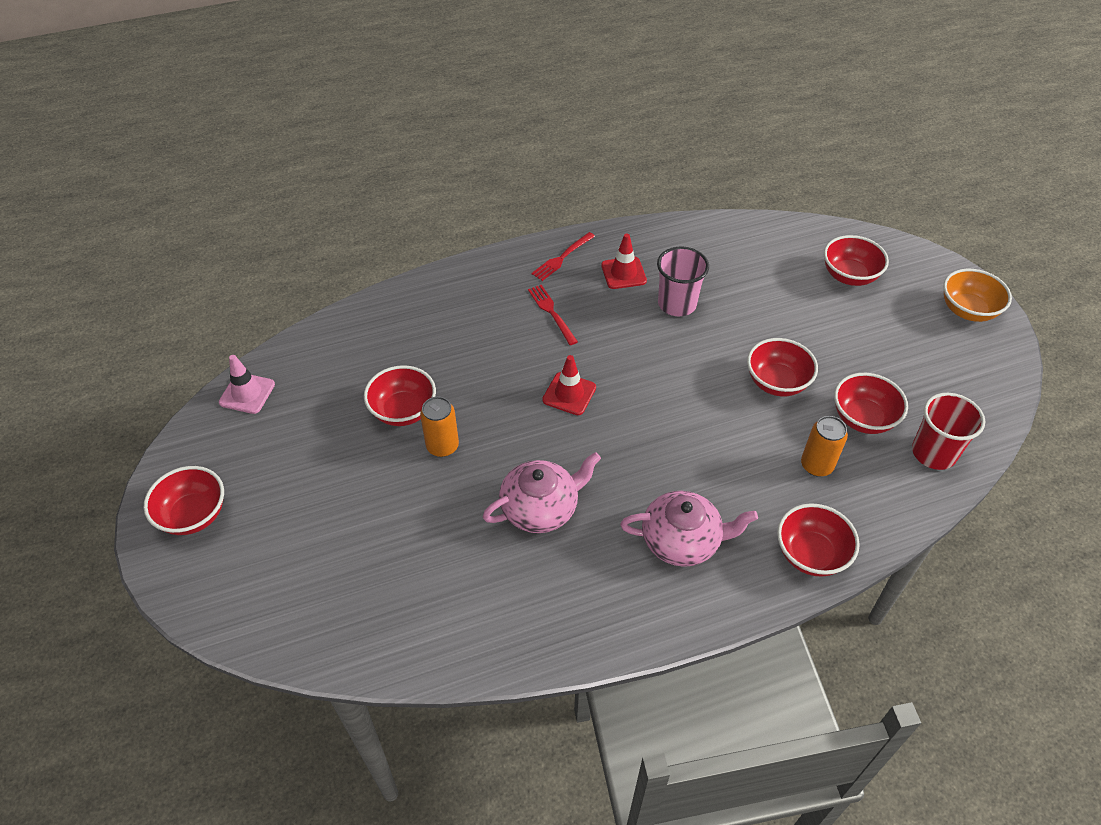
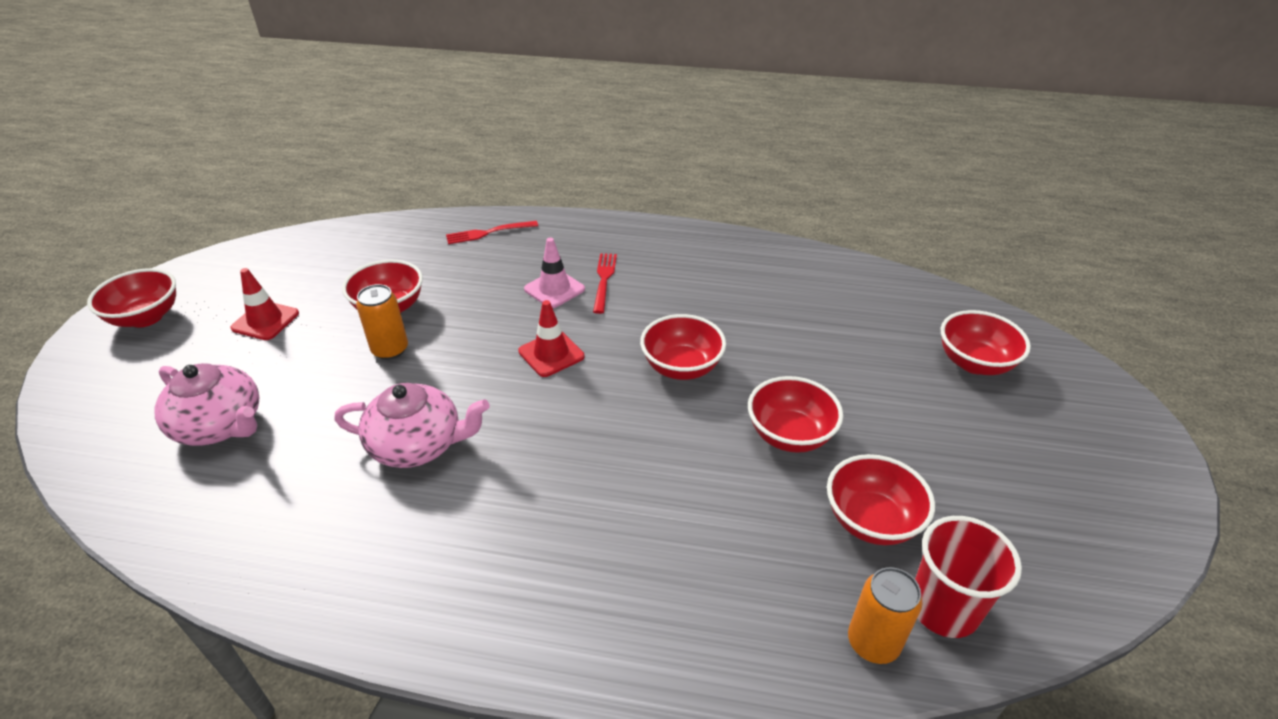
camera: 30 degrees right, 10 degrees down
pink traffic cone [219,355,275,414] -> pink traffic cone moved to [524,238,585,308]
red fork [531,232,595,281] -> red fork moved to [446,221,538,244]
red traffic cone [601,234,647,289] -> red traffic cone moved to [230,268,299,340]
pink teapot [620,491,758,567] -> pink teapot moved to [154,363,259,446]
pink cup [657,246,709,316] -> none
red bowl [777,503,860,577] -> red bowl moved to [640,314,726,380]
orange can [801,416,848,477] -> orange can moved to [848,567,923,664]
orange bowl [943,269,1012,322] -> none

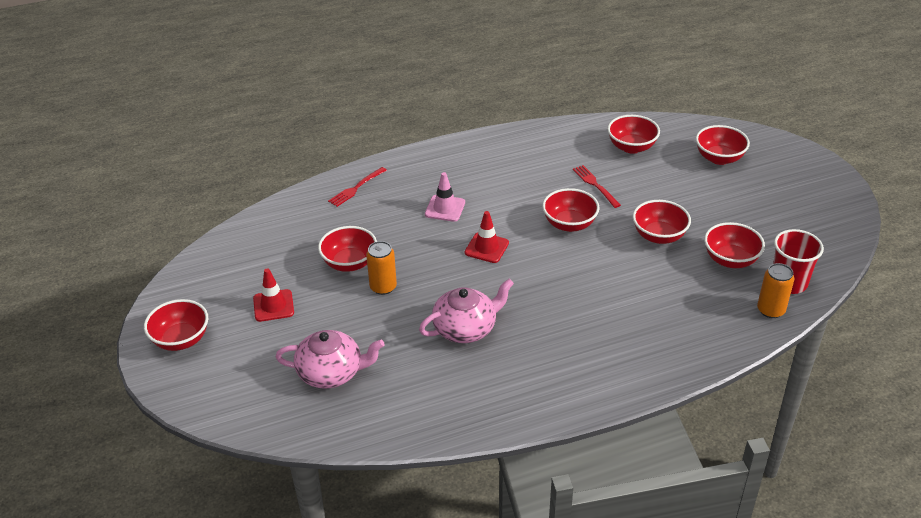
camera: 30 degrees left, 0 degrees up
red fork [593,253,617,314] -> red fork moved to [573,165,621,208]
none -> red bowl [607,115,660,154]

